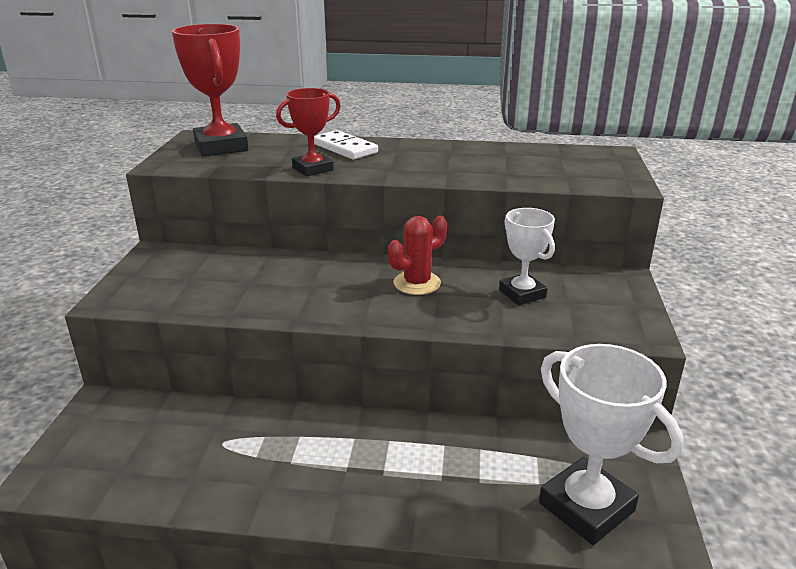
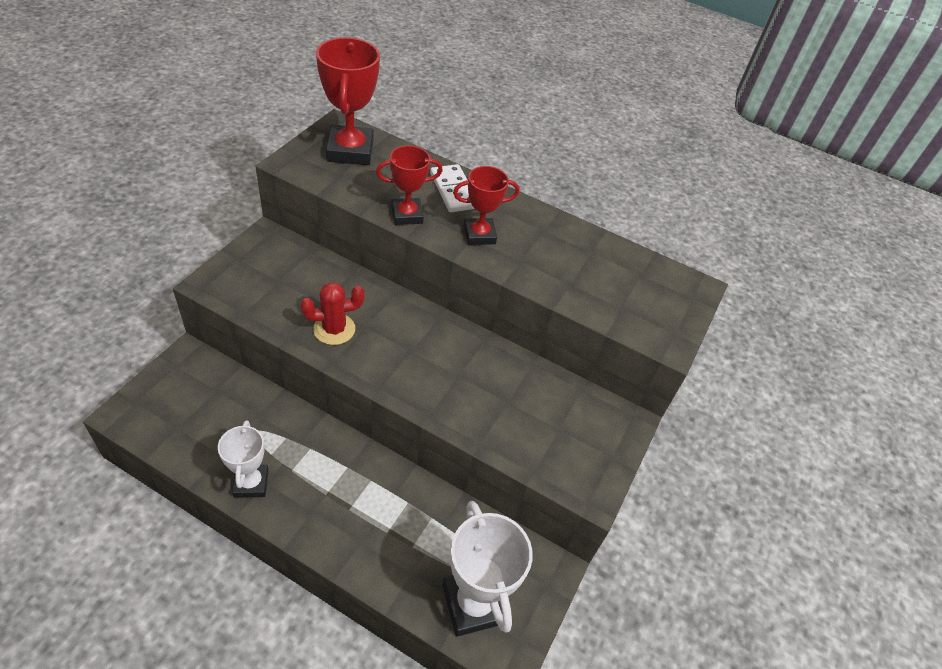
camera: 15 degrees right, 20 degrees up
red cactus [388,216,447,295] -> red cactus moved to [300,282,365,345]
white trophy [499,208,555,305] -> white trophy moved to [218,420,269,498]
none -> red trophy [453,166,519,245]

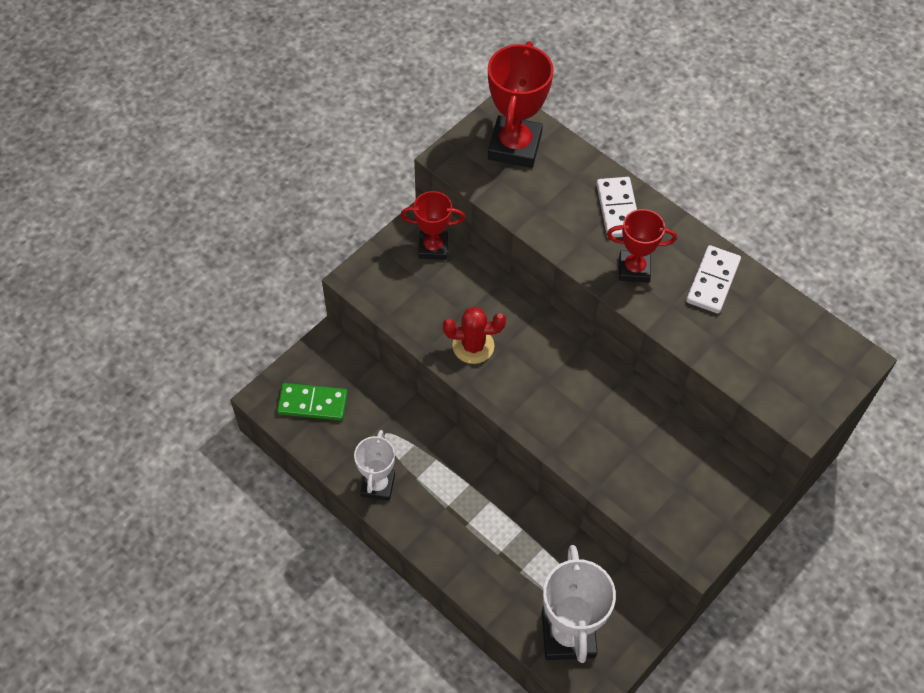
camera: 20 degrees right, 10 degrees up
red trophy [376,145,443,225] -> red trophy moved to [401,191,465,260]
none -> green domino [277,383,348,420]
none -> white domino [686,245,741,313]

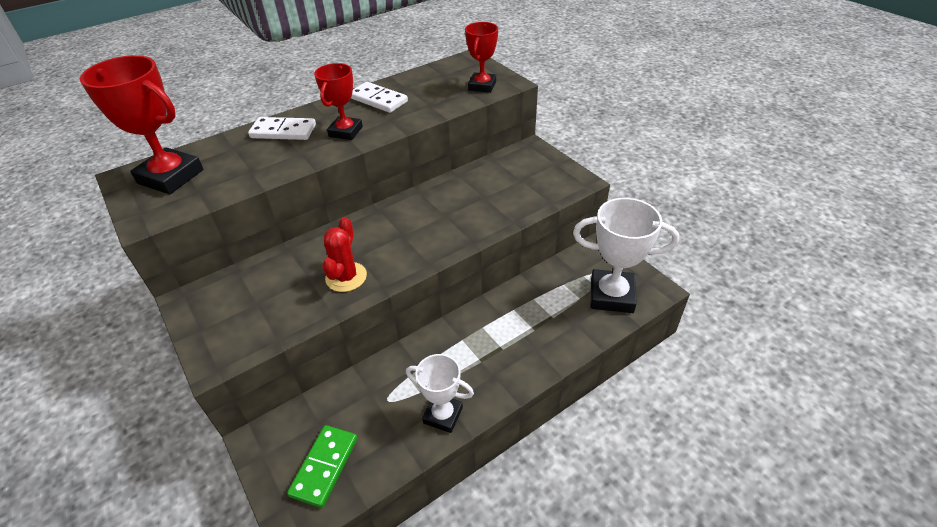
camera: 75 degrees left, 15 degrees down
red trophy [401,191,465,260] -> red trophy moved to [465,22,498,93]

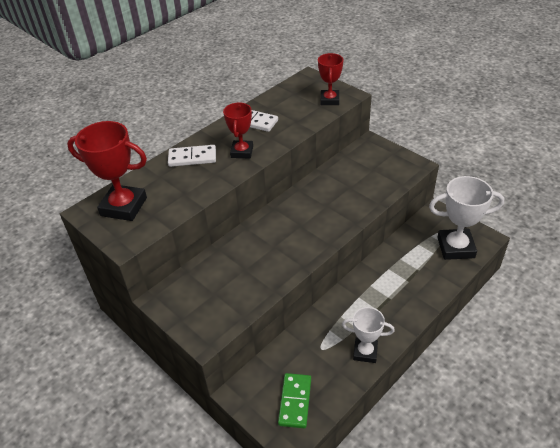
camera: 10 degrees left, 0 degrees up
red cactus [322,217,367,292] -> none

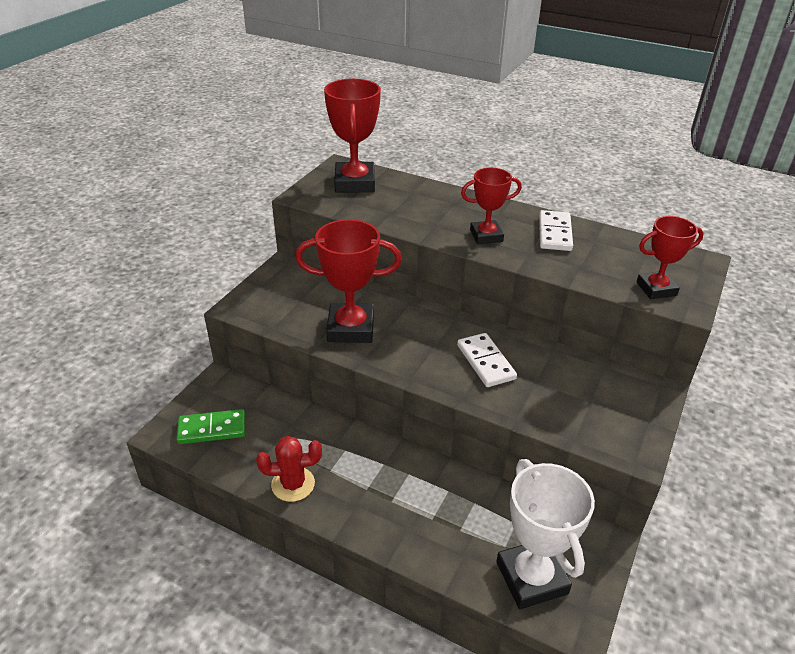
camera: 70 degrees right, 5 degrees down
white domino [168,145,216,167] -> white domino moved to [457,333,517,387]
white trophy [342,307,395,363] -> red cactus [256,436,322,502]
none -> red trophy [295,219,402,343]

